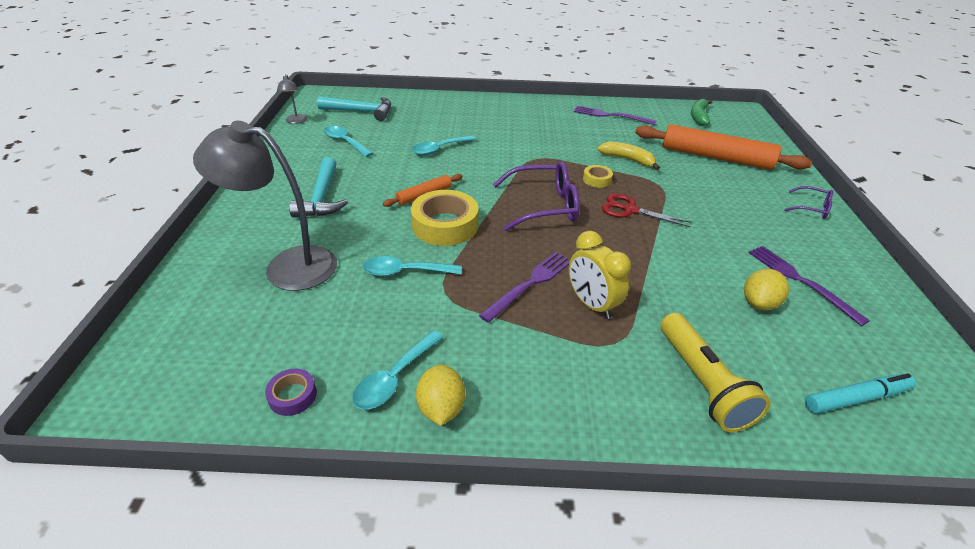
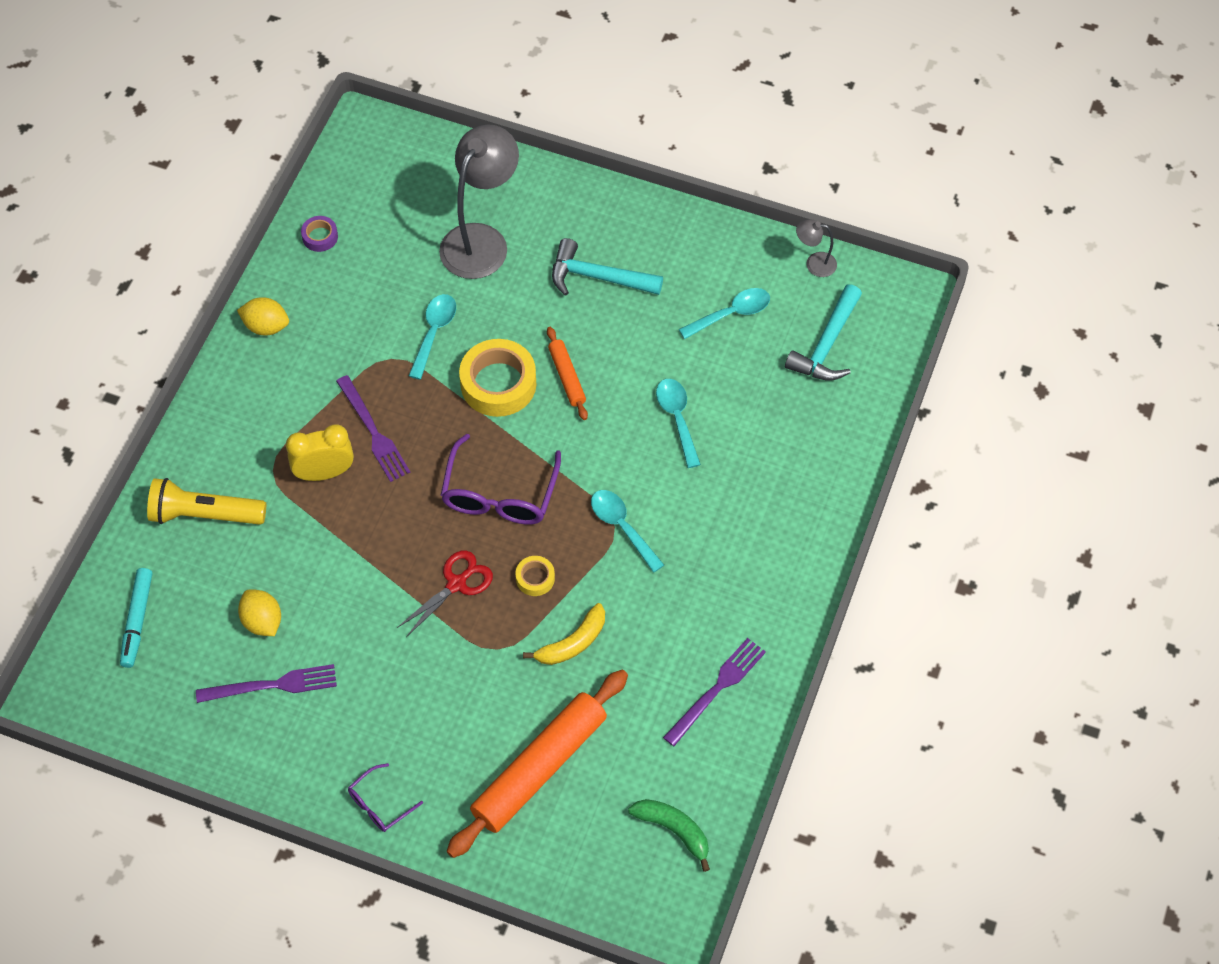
camera: 110 degrees right, 20 degrees up
turquoise spoon [352,330,443,410] -> turquoise spoon moved to [591,490,664,573]

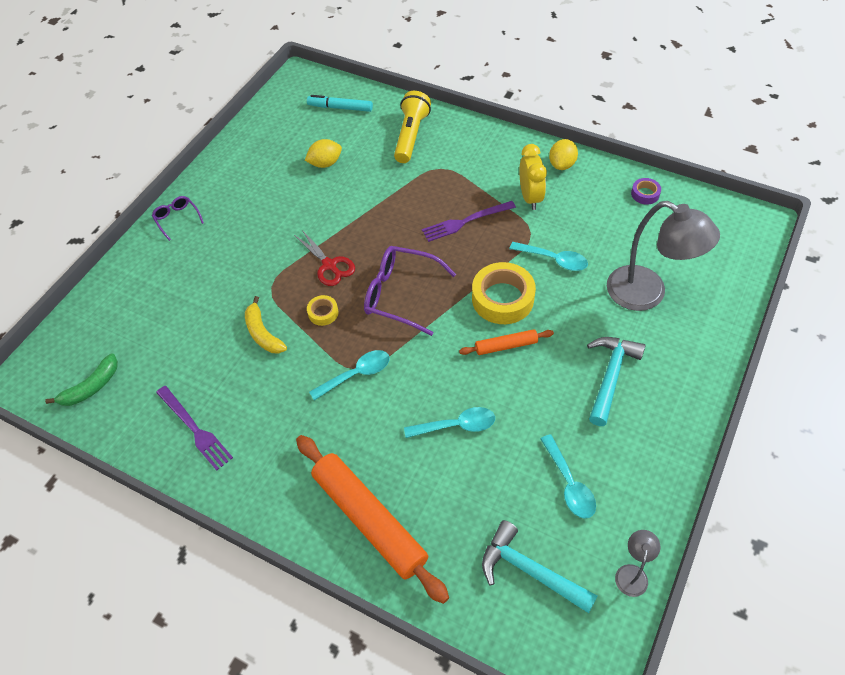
camera: 100 degrees right, 5 degrees down
purple fork [196,664,337,703] -> none
yellow clock [286,424,354,481] -> yellow clock moved to [519,144,547,210]
orange rolling pin [447,670,628,858] -> orange rolling pin moved to [296,435,449,604]

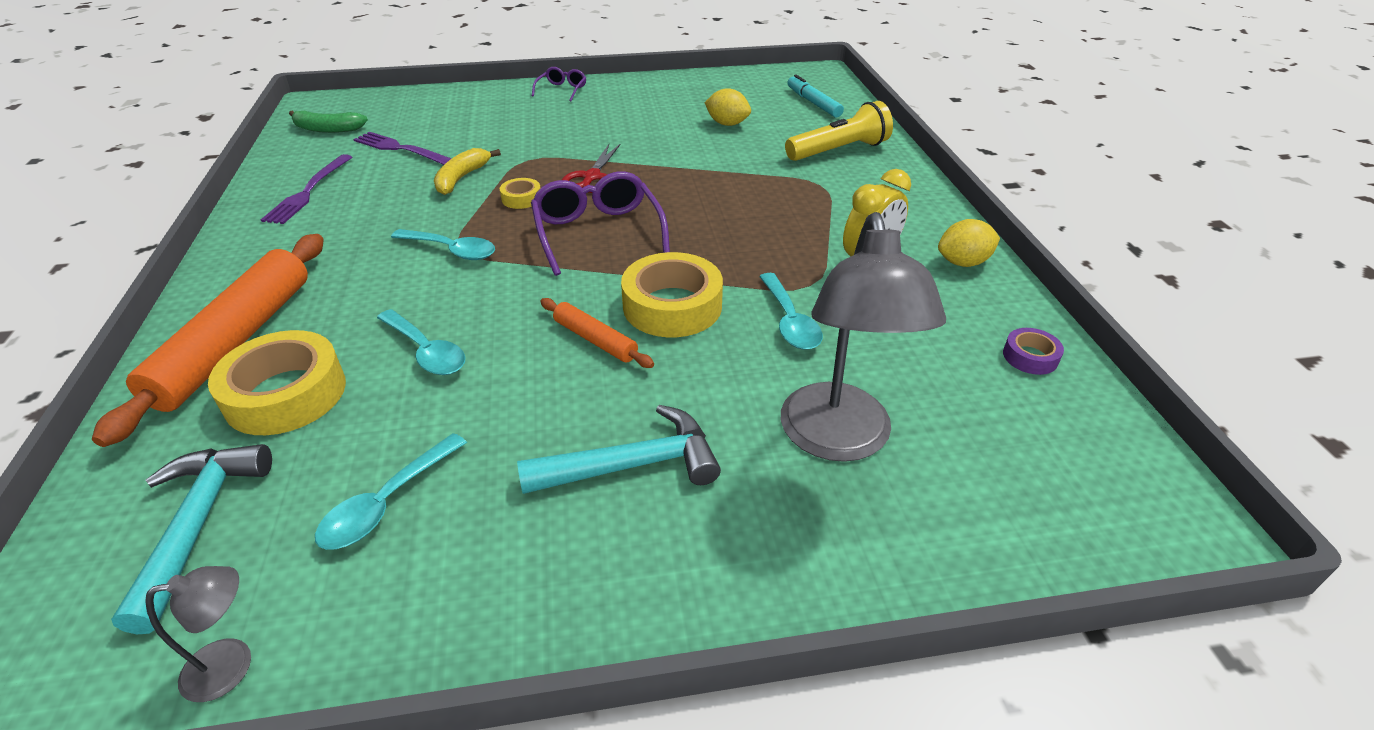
camera: 50 degrees right, 15 degrees down
purple fork [422,201,516,242] -> purple fork moved to [353,132,452,165]
none -> yellow tape [208,330,346,435]

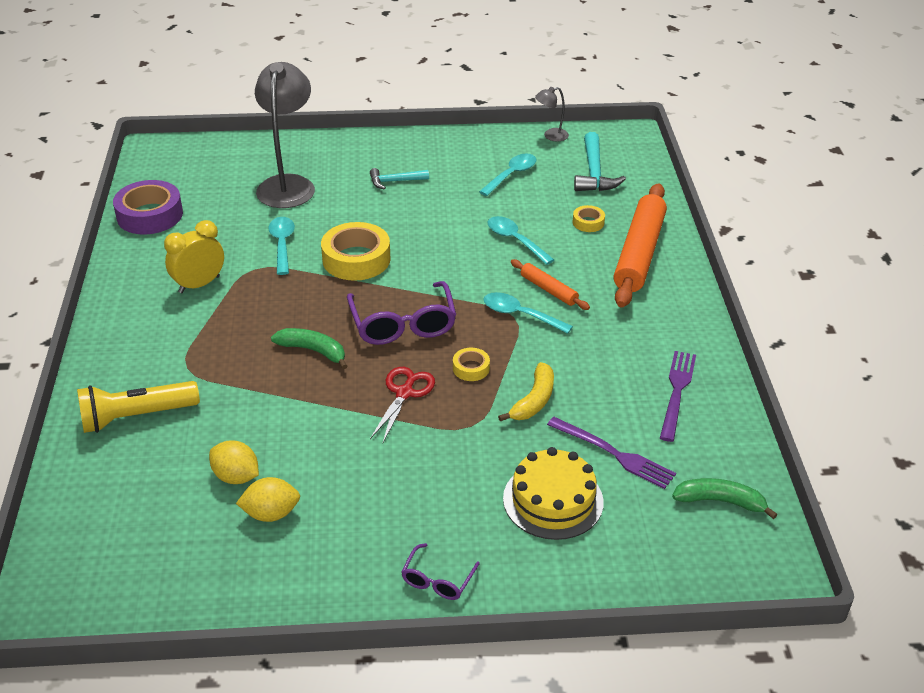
camera: 175 degrees left, 0 degrees up
yellow tape [208,330,346,435] -> yellow tape [572,205,605,232], size x0.49
turquoise hammer [517,405,721,494] -> turquoise hammer [370,168,429,190], size x0.62
orange rolling pin [540,298,654,368] -> orange rolling pin moved to [511,259,590,310]
turquoise marker [787,74,844,117] -> none
yellow lemon [938,219,1000,267] -> yellow lemon moved to [236,477,300,522]
purple tape [1003,328,1064,375] -> purple tape [113,180,183,234], size x2.05
none -> green banana [271,328,347,369]
none -> yellow cake [503,447,604,540]

